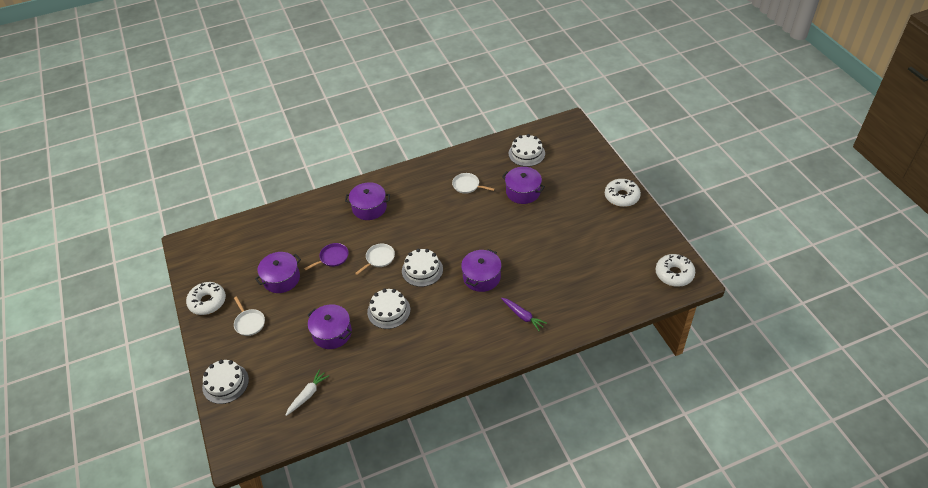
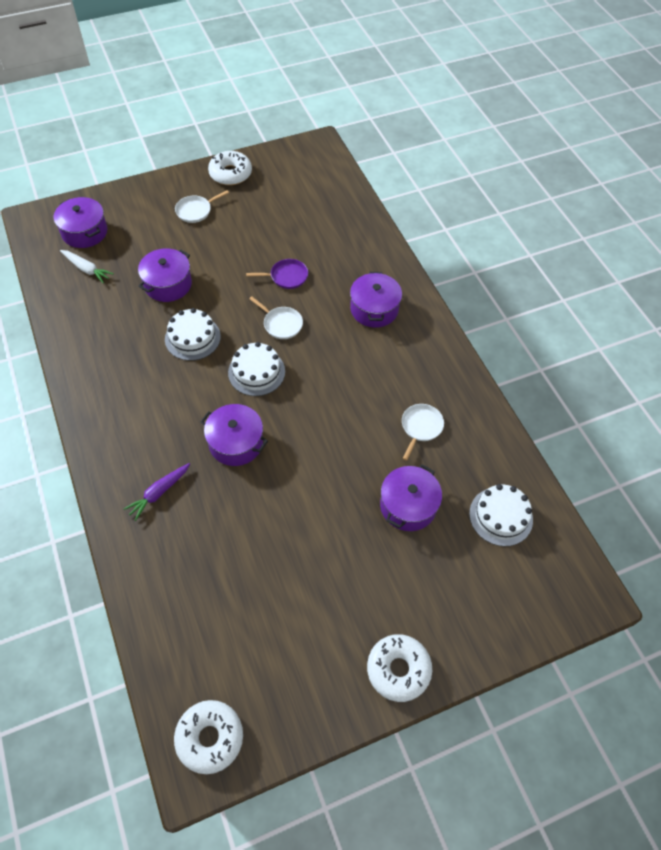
camera: 85 degrees right, 10 degrees up
white cake [202,360,249,404] -> none
purple pot [255,252,301,293] -> purple pot moved to [54,197,107,248]
purple pan [304,243,349,271] -> purple pan turned 60 degrees counterclockwise [246,259,308,289]

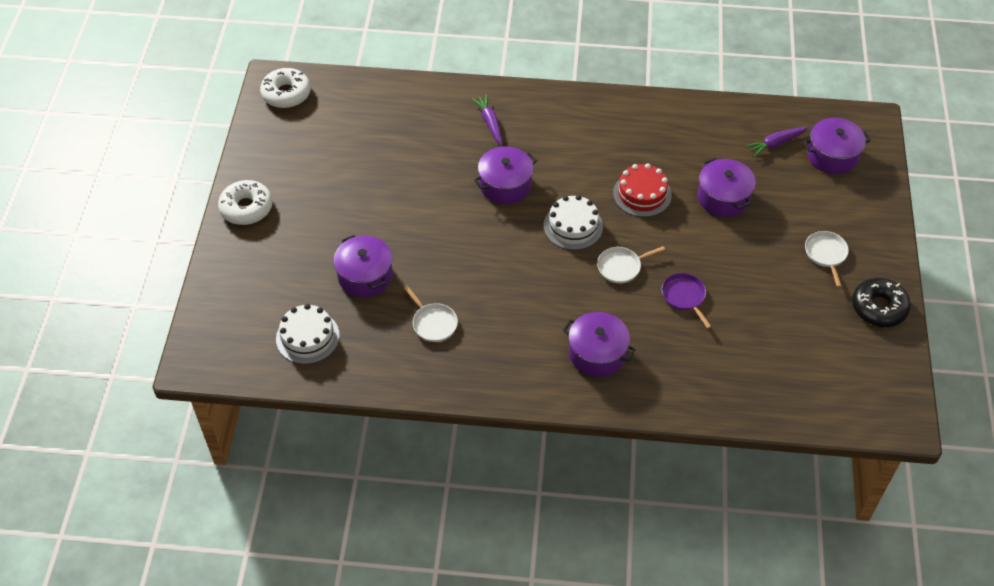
camera: 120 degrees right, 5 degrees down
white carrot [60,250,114,284] -> purple carrot [745,127,808,157]
white cake [165,308,221,361] -> red cake [613,163,672,217]
white donut [208,151,252,185] -> black donut [852,278,911,327]
purple pan [246,259,308,289] -> purple pan turned 135 degrees clockwise [662,273,712,329]

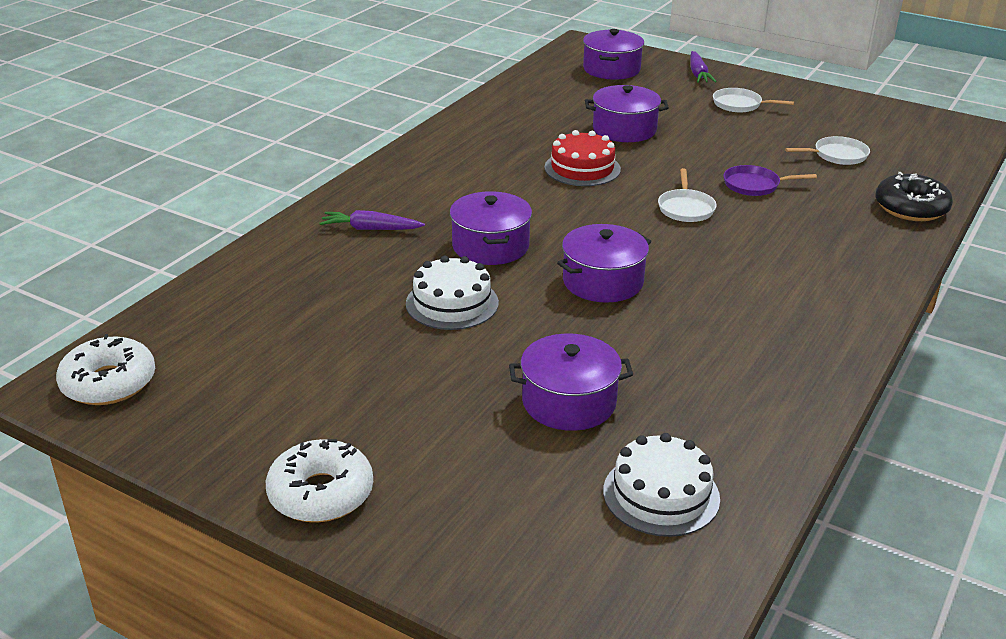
camera: 65 degrees left, 20 degrees down
white pan [404,286,458,342] -> white pan moved to [785,136,870,165]
white cake [544,195,603,250] -> white cake moved to [406,256,499,330]
purple pot [563,312,635,377] -> purple pot moved to [557,224,652,303]
purple carrot [745,127,808,157] -> purple carrot moved to [690,51,717,83]
black donut [852,278,911,327] -> black donut moved to [876,172,953,221]

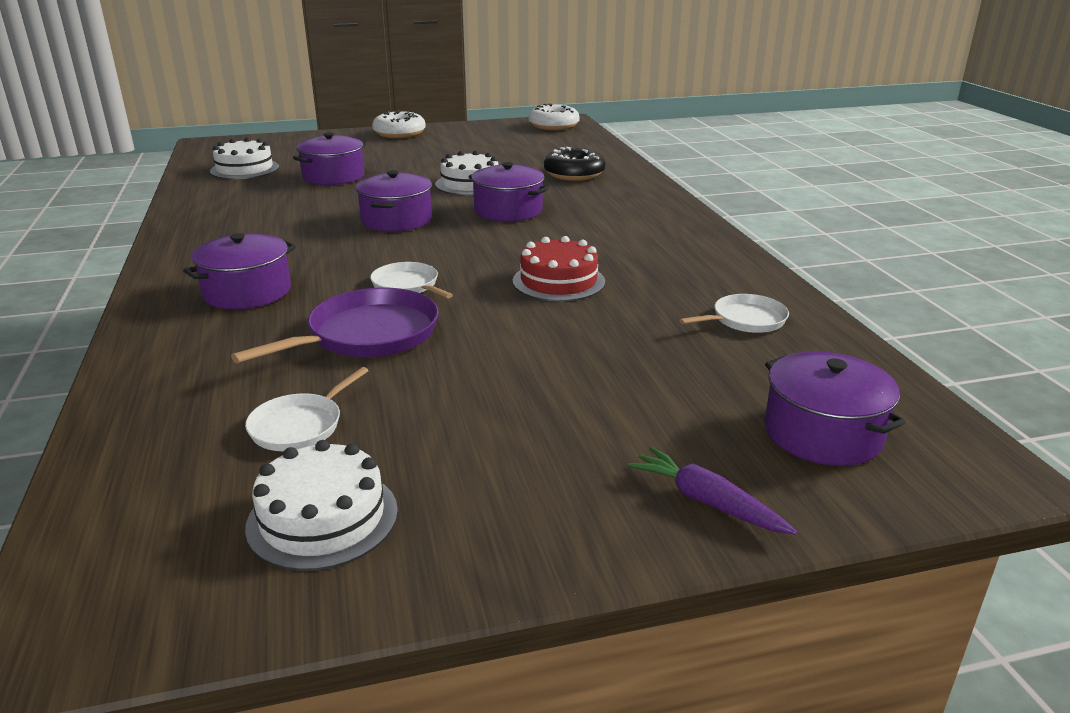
camera: 135 degrees right, 5 degrees down
purple carrot [320,210,425,230] -> none
purple pot [585,85,669,142] -> purple pot moved to [183,233,296,309]
white pan [713,88,794,112] -> white pan moved to [679,294,789,333]
purple pan [723,165,817,196] -> purple pan [231,288,439,364], size x1.71
black donut [876,172,953,221] -> black donut moved to [544,147,605,181]
none -> white cake [245,440,398,571]

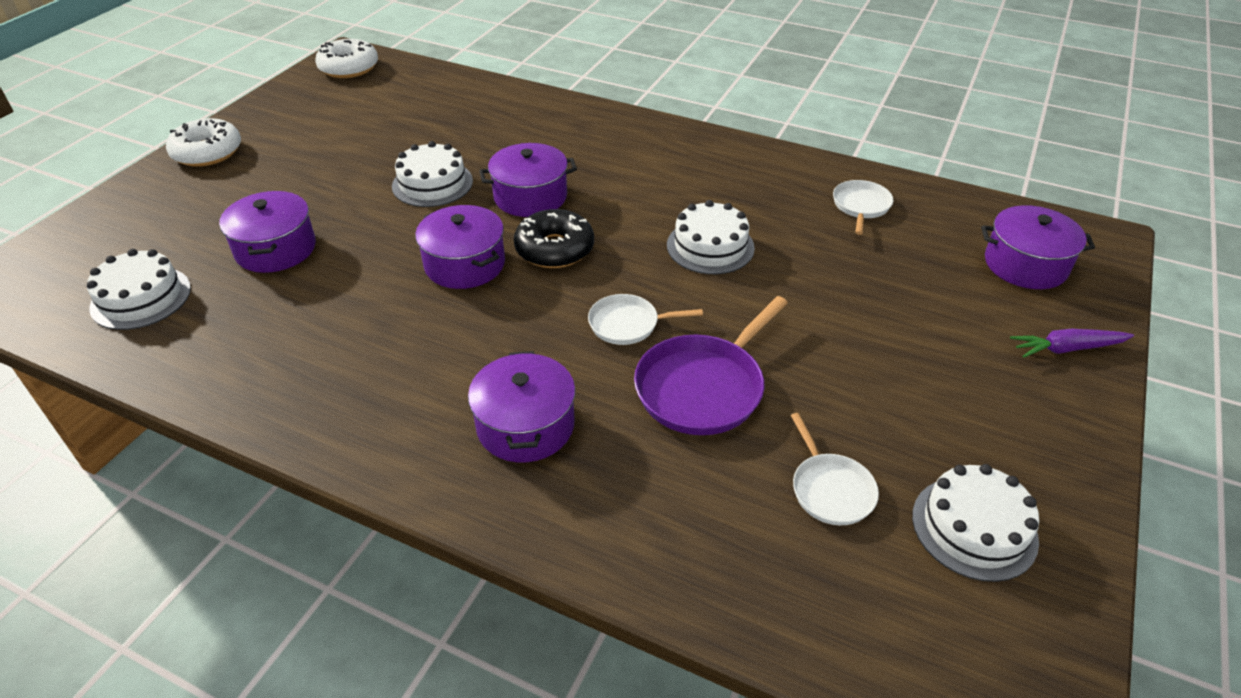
camera: 50 degrees left, 15 degrees up
purple pan [231,288,439,364] -> purple pan turned 135 degrees counterclockwise [634,296,788,435]
red cake [513,236,605,302] -> white cake [667,200,755,274]
black donut [544,147,605,181] -> black donut moved to [514,209,594,268]

